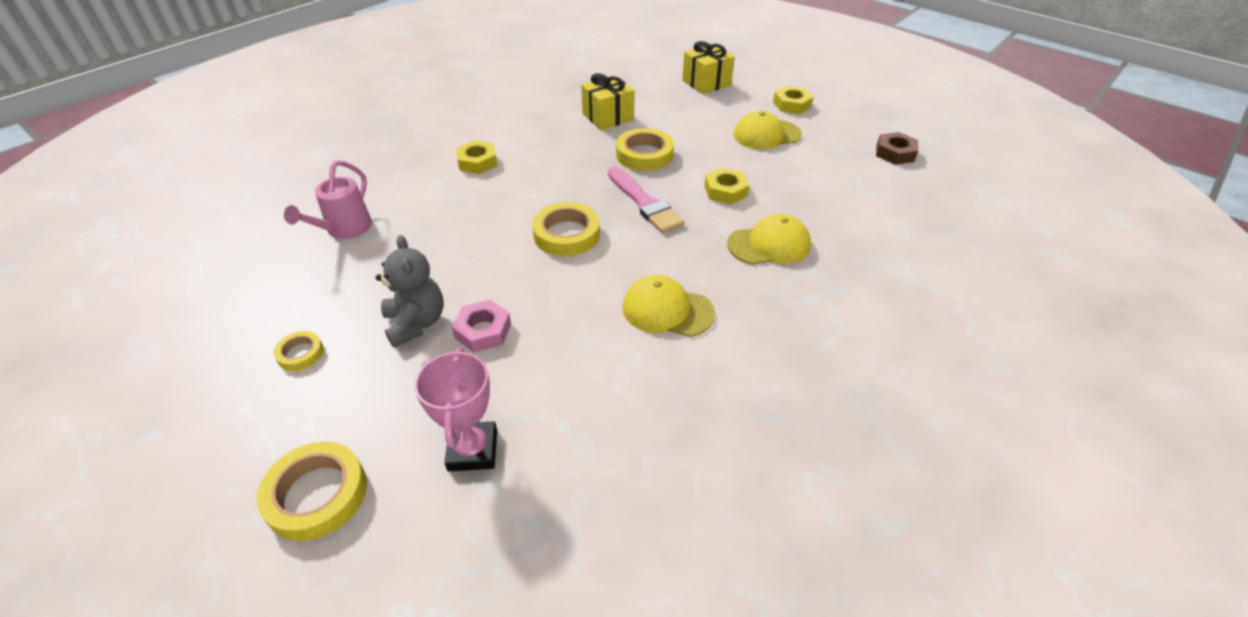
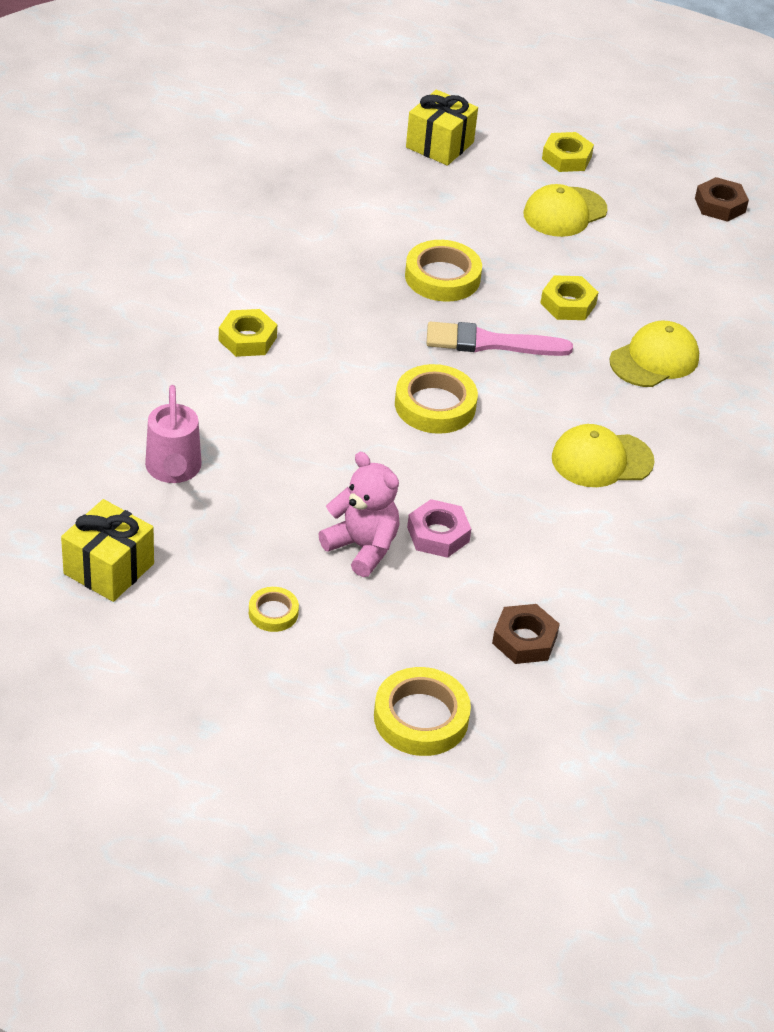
camera: 30 degrees left, 0 degrees up
grey teddy bear [376,235,443,348] -> pink teddy bear [318,452,400,577]
pink trophy [414,347,497,472] -> brown nut [492,604,560,664]
yellow gift [581,73,634,130] -> yellow gift moved to [61,499,154,602]
pink brush [608,167,684,233] -> pink brush turned 150 degrees clockwise [426,321,573,356]

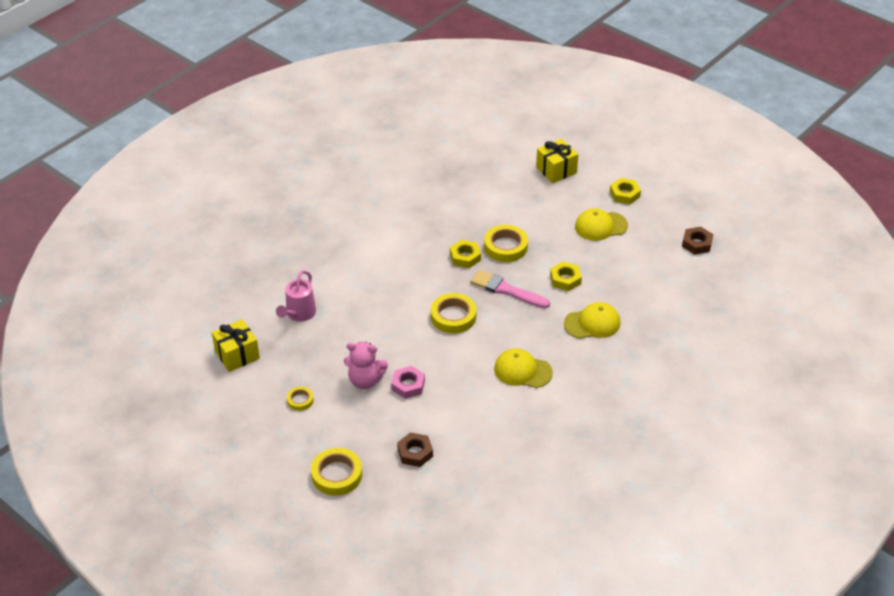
camera: 30 degrees right, 0 degrees up
yellow nut [219,309,277,357] -> yellow nut moved to [450,240,481,268]
pink teddy bear [318,452,400,577] -> pink teddy bear turned 120 degrees clockwise [344,342,388,389]

